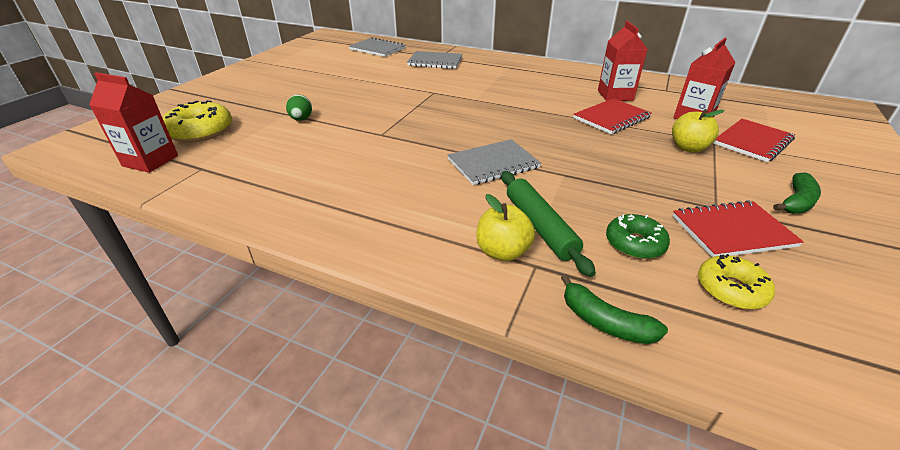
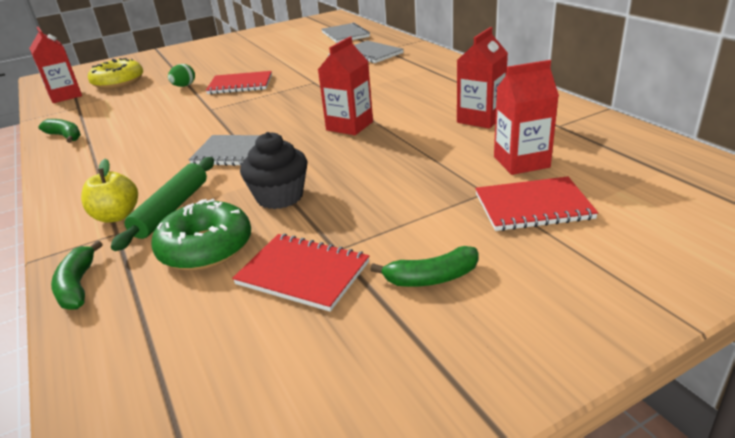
camera: 40 degrees right, 5 degrees down
red notebook [573,98,652,134] -> red notebook moved to [206,71,272,94]
green donut [606,214,670,259] -> green donut [151,199,251,271], size x1.55
yellow apple [672,109,724,153] -> none
yellow donut [698,254,775,309] -> none
none -> green banana [38,119,81,143]
none -> black cupcake [240,132,307,209]
none -> red carton [318,37,373,135]

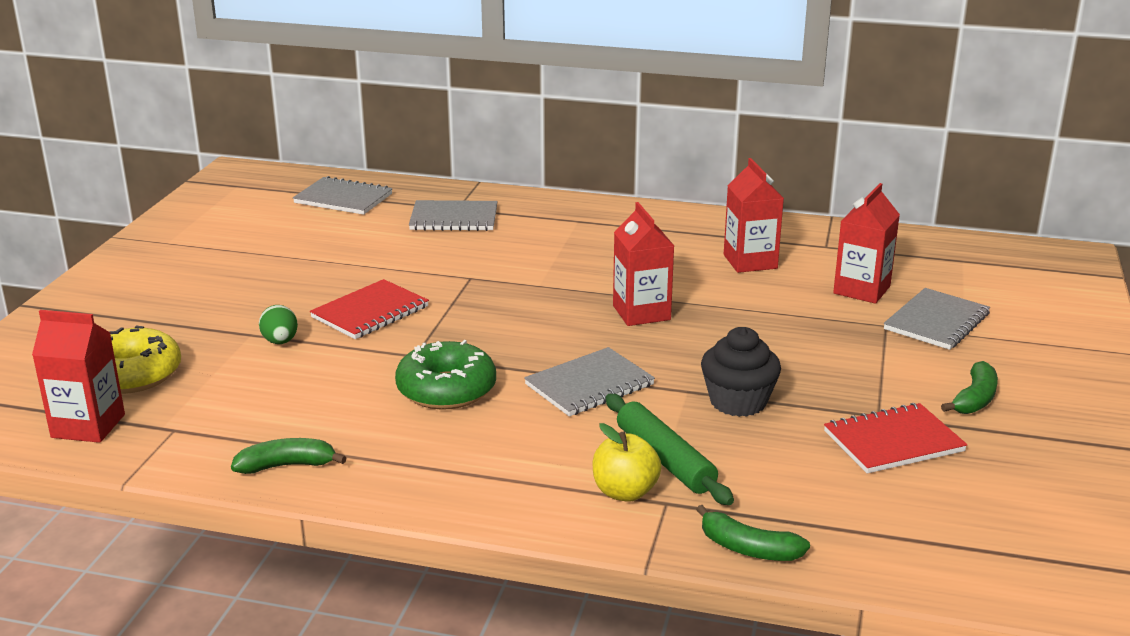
camera: 50 degrees left, 5 degrees down
green donut [151,199,251,271] -> green donut moved to [395,340,496,410]
red notebook [475,177,598,231] -> grey notebook [884,288,990,350]

